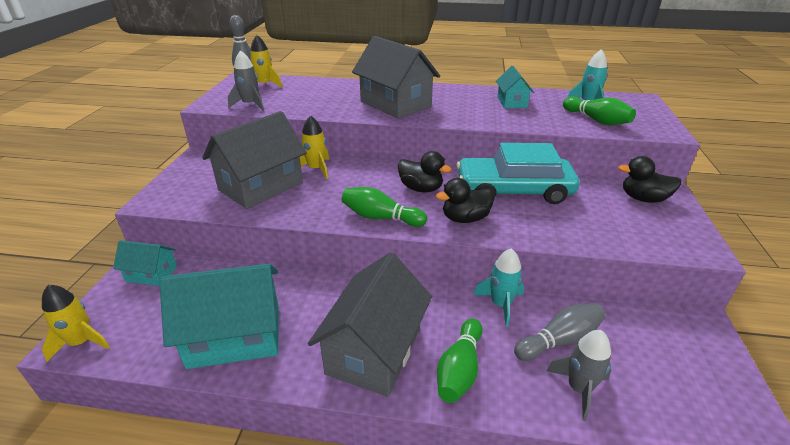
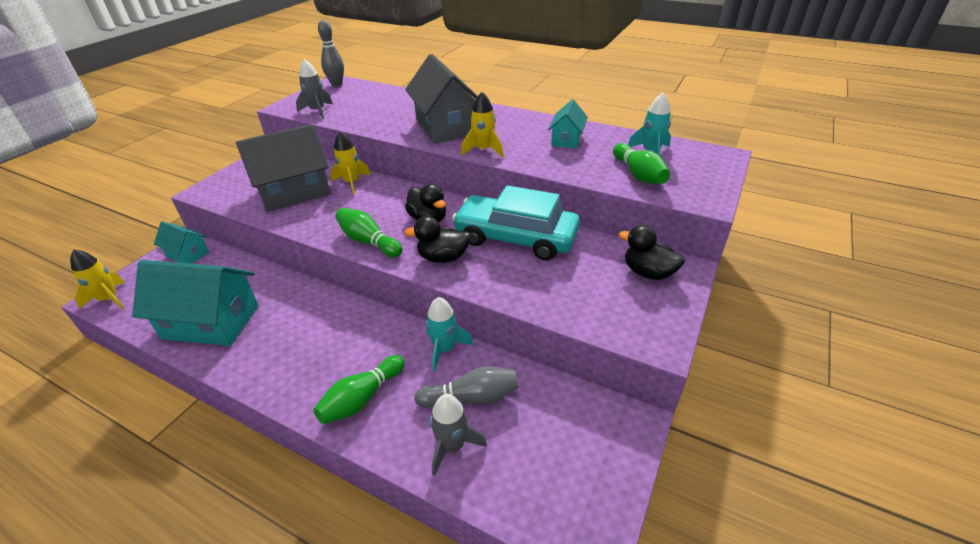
camera: 20 degrees right, 5 degrees up
yellow rocket [250,35,282,88] -> yellow rocket moved to [461,92,504,157]
grey house [308,252,432,397] -> none

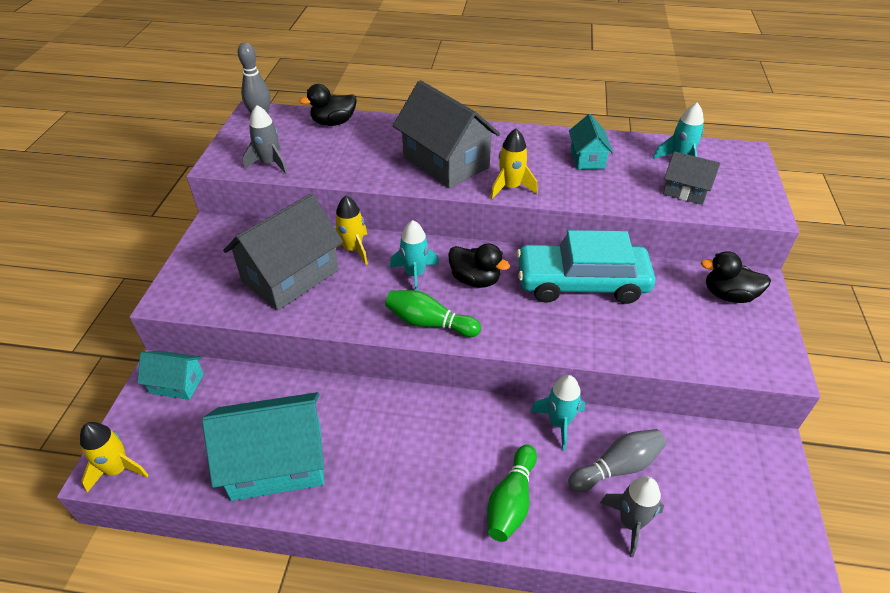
camera: 20 degrees left, 5 degrees up
black duck [404,216,471,263] -> black duck moved to [299,84,356,126]
green bowling pin [613,143,670,184] -> grey house [663,151,720,205]
none -> turquoise rocket [390,220,439,291]

